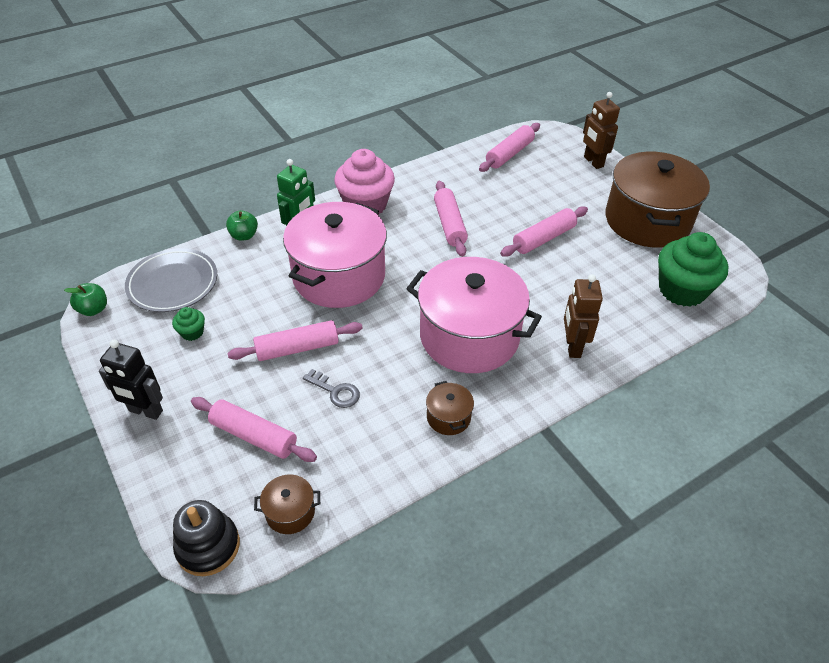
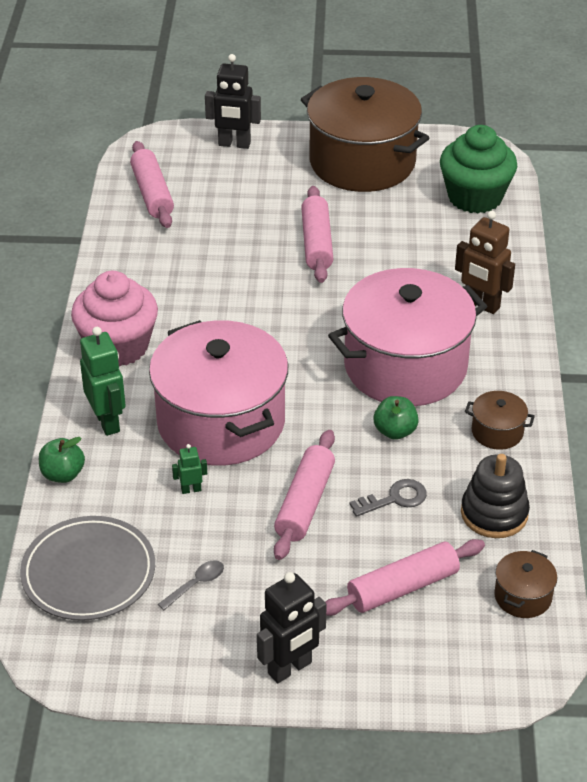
camera: 55 degrees left, 5 degrees down
green apple [64,283,107,316] -> green apple moved to [374,396,419,440]
green cupcake [172,307,205,341] -> grey spoon [158,560,224,610]
black stacking toy [173,500,240,576] -> black stacking toy moved to [461,454,530,538]
pink rolling pin [434,181,468,257] -> none
brown robot [583,92,620,169] -> black robot [205,54,261,149]
none -> green robot [172,444,207,494]

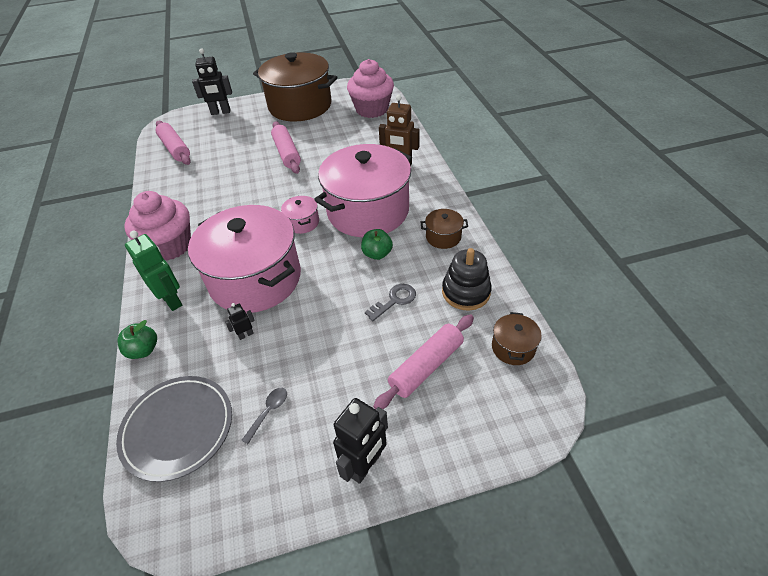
camera: 15 degrees left, 5 degrees up
green robot [172,444,207,494] -> black robot [225,303,255,340]
pink rolling pin [274,430,335,560] -> none
green cupcake [440,125,517,214] -> pink cupcake [347,59,394,118]
none -> pink pot [281,196,319,234]

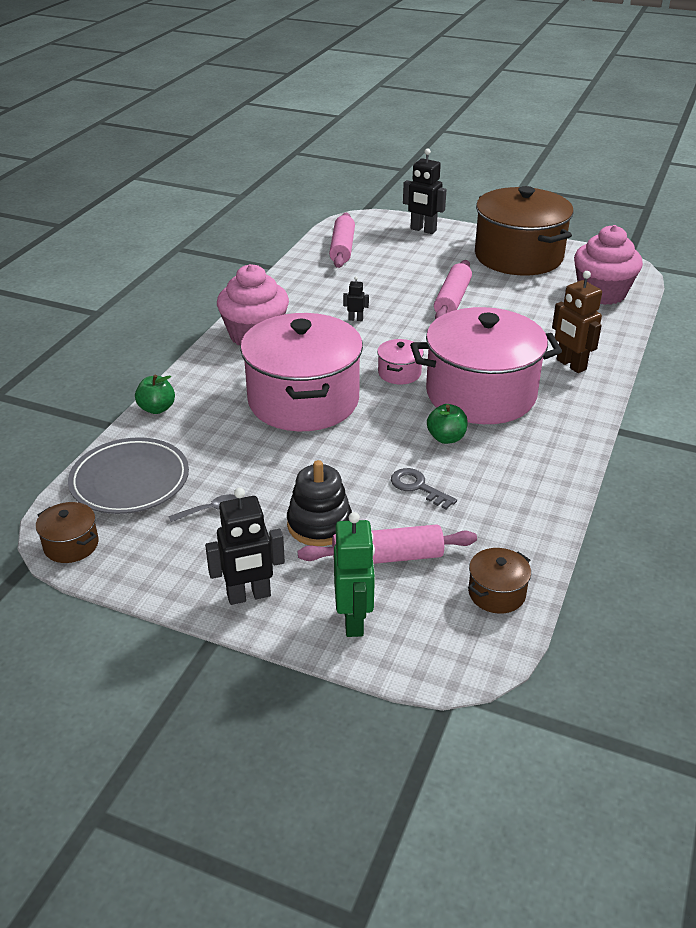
camera: 35 degrees right, 10 degrees down
green robot [125,231,182,311] -> green robot moved to [334,512,375,637]
black robot [225,303,255,340] -> black robot moved to [343,276,369,321]
grey key [365,284,416,321] -> grey key turned 135 degrees counterclockwise [391,468,457,509]
brown pot [421,209,468,249] -> brown pot moved to [36,502,99,563]
black stacking toy [442,248,492,310] -> black stacking toy moved to [287,460,352,546]

